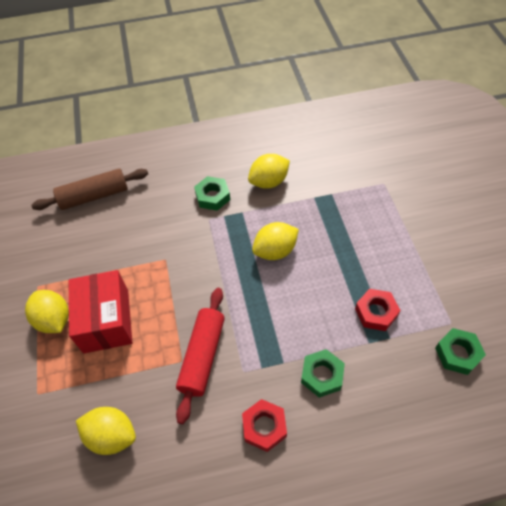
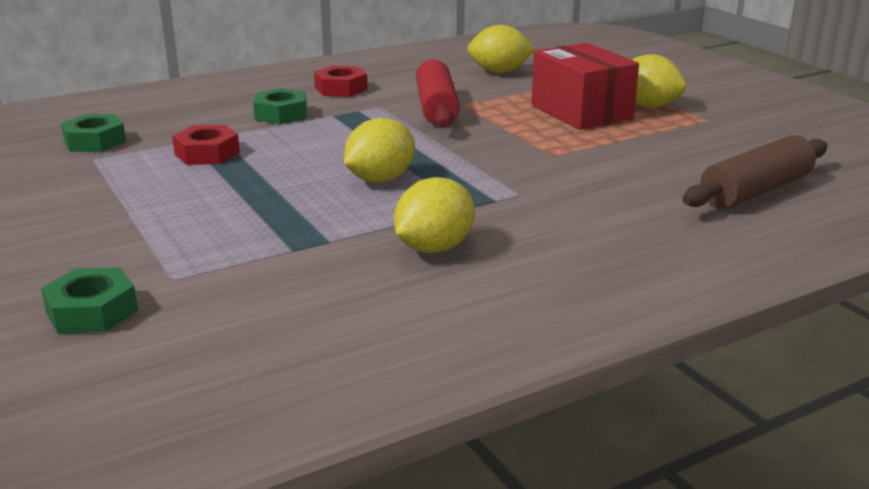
camera: 160 degrees right, 30 degrees down
green nut [194,176,230,211] -> green nut moved to [41,267,138,333]

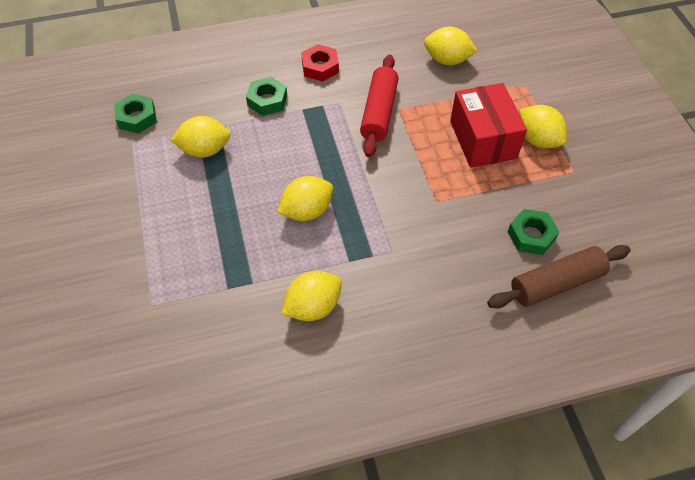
camera: 15 degrees right, 30 degrees up
green nut [41,267,138,333] -> green nut moved to [508,209,559,255]
red nut [172,125,240,165] -> yellow lemon [171,116,231,158]

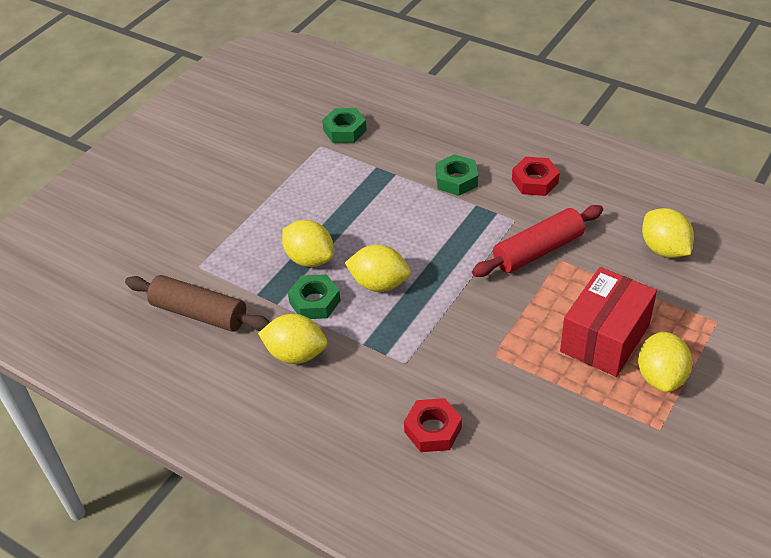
camera: 50 degrees right, 10 degrees down
yellow lemon [171,116,231,158] -> yellow lemon moved to [282,220,334,267]
brown rolling pin [487,245,631,308] -> brown rolling pin moved to [125,275,270,332]
green nut [508,209,559,255] -> green nut moved to [288,274,341,319]
none -> red nut [404,398,462,452]

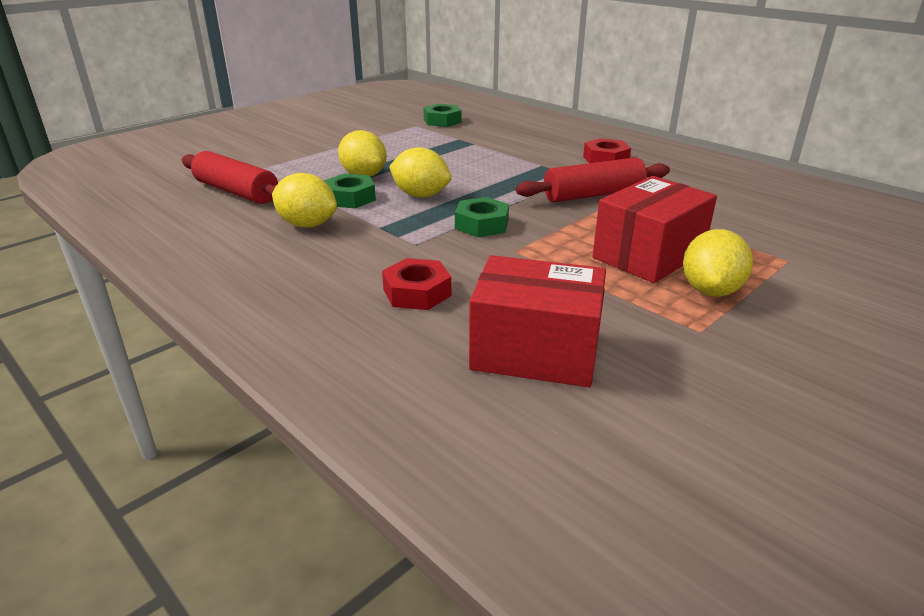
camera: 10 degrees right, 15 degrees down
brown rolling pin [125,275,270,332] -> red rolling pin [182,151,278,204]
green nut [436,154,478,196] -> green nut moved to [455,197,509,237]
yellow lemon [642,208,694,258] -> none
none -> red box [469,255,606,387]

